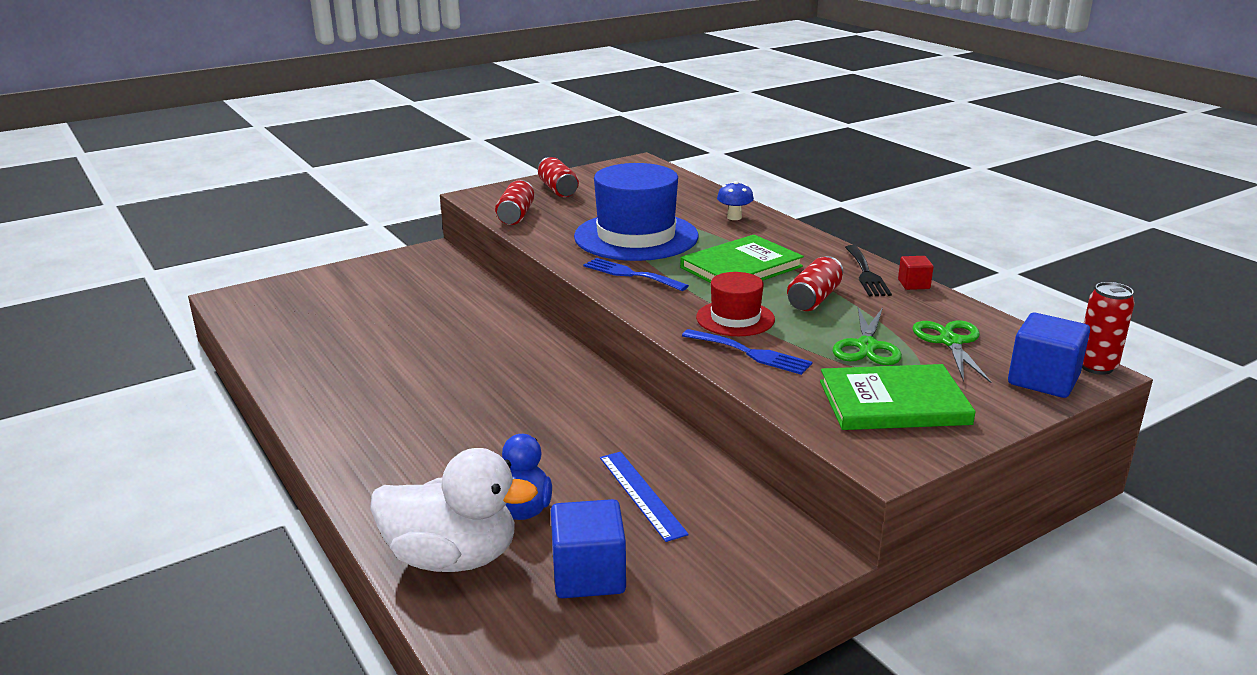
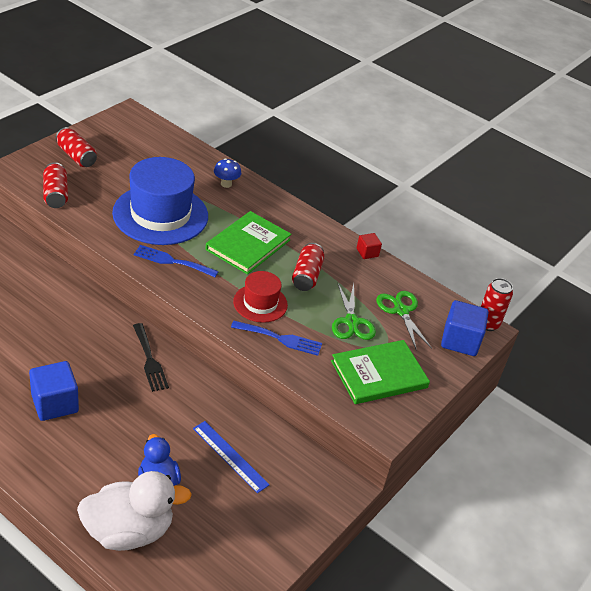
camera: 25 degrees left, 15 degrees up
blue cube [551,499,626,598] -> blue cube moved to [29,361,79,421]
black fork [845,245,892,296] -> black fork moved to [133,323,169,392]

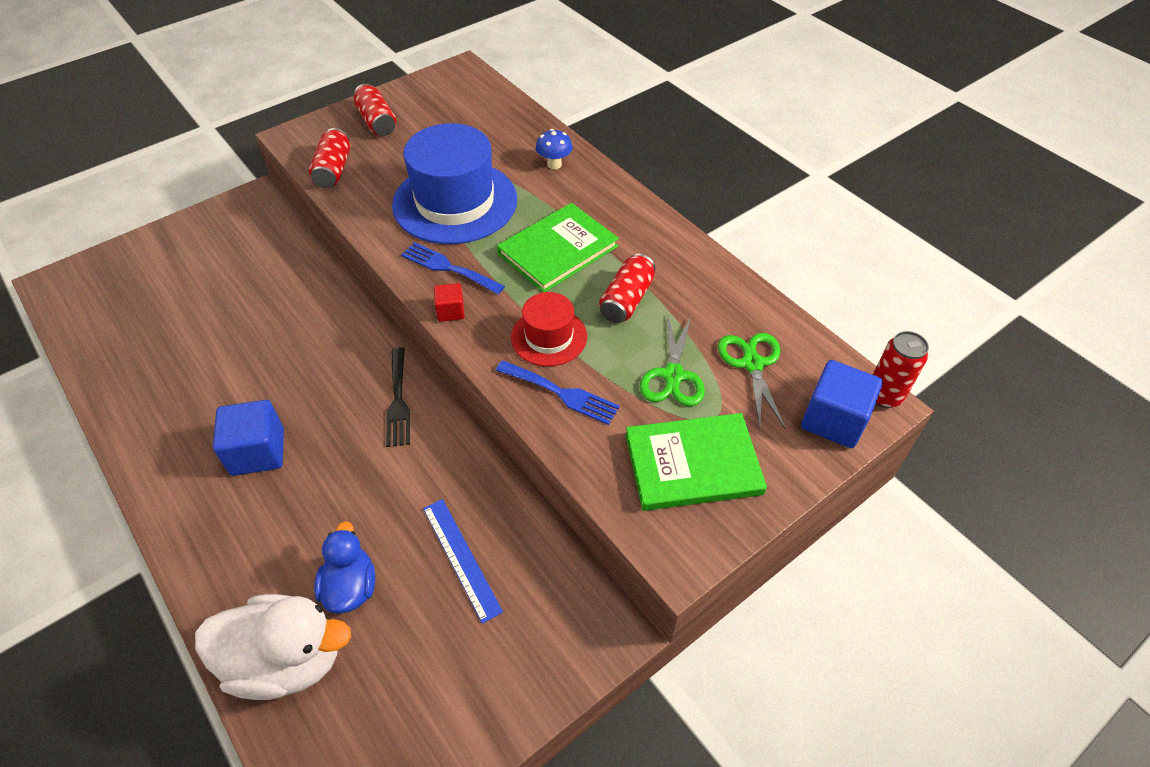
camera: 20 degrees right, 10 degrees up
red cube [357,233,382,259] -> red cube moved to [434,283,465,322]

